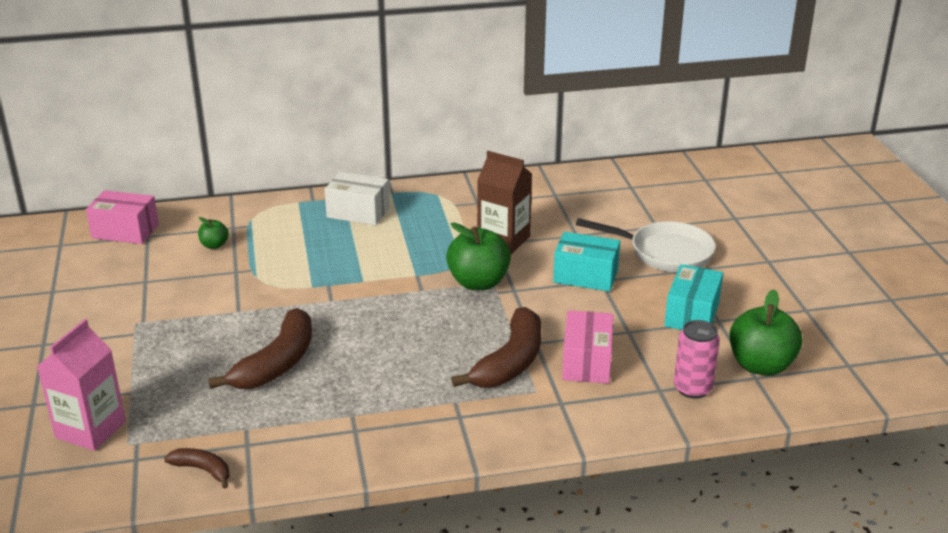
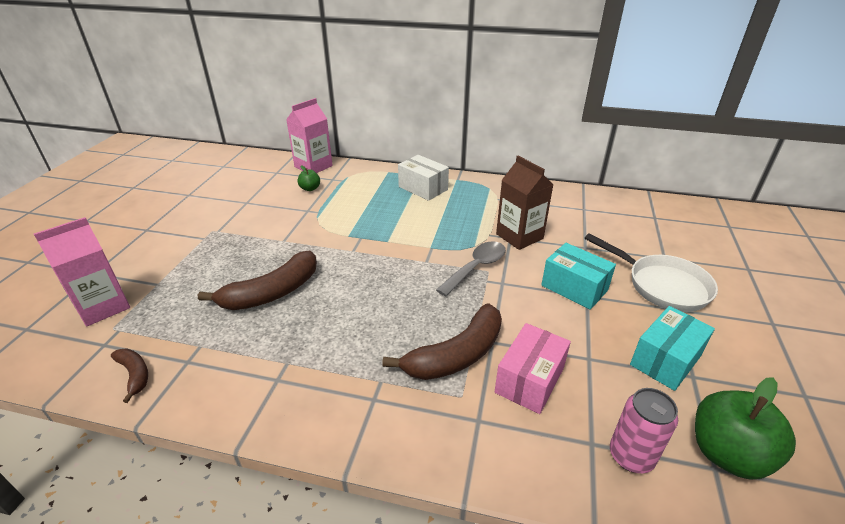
camera: 25 degrees right, 5 degrees up
pink box [86,190,159,244] -> none
green apple [446,222,511,290] -> grey spoon [436,241,506,296]
none -> pink carton [286,98,333,173]

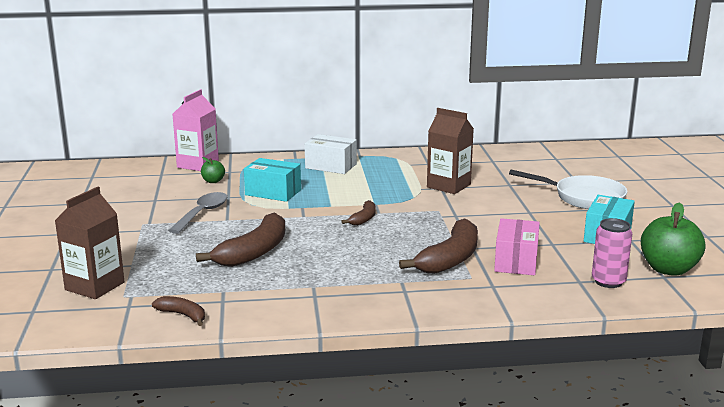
camera: 20 degrees left, 15 degrees down
pink carton [34,217,130,326] -> brown carton [55,187,125,299]
grey spoon [436,241,506,296] -> grey spoon moved to [168,192,228,234]
turquoise box [541,243,616,310] -> turquoise box moved to [244,158,301,202]
none -> brown banana [341,200,376,226]

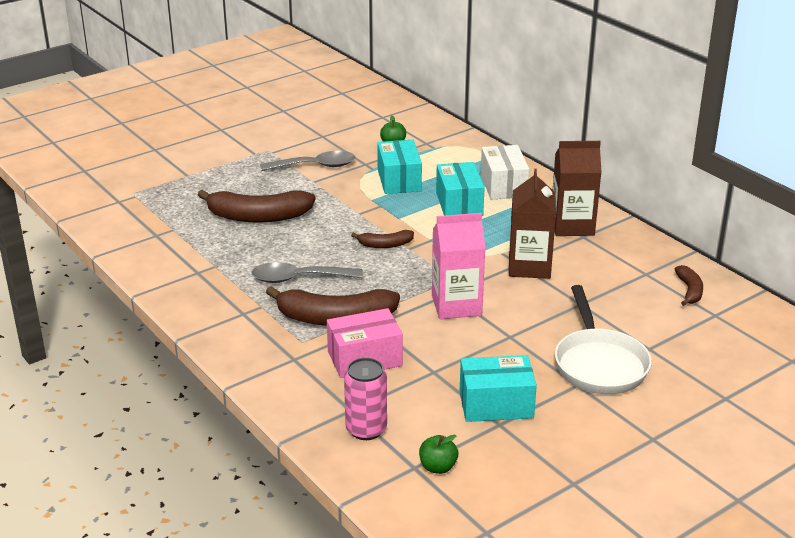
camera: 60 degrees right, 10 degrees up
brown carton [55,187,125,299] -> brown carton moved to [553,141,602,236]
brown banana [152,296,205,326] -> brown banana moved to [675,265,703,306]
pink carton [173,89,219,171] -> pink carton moved to [432,213,485,319]
green apple [641,202,705,276] -> green apple [419,435,458,474], size x0.49
none -> grey spoon [251,262,363,283]
none -> turquoise box [436,162,485,216]

